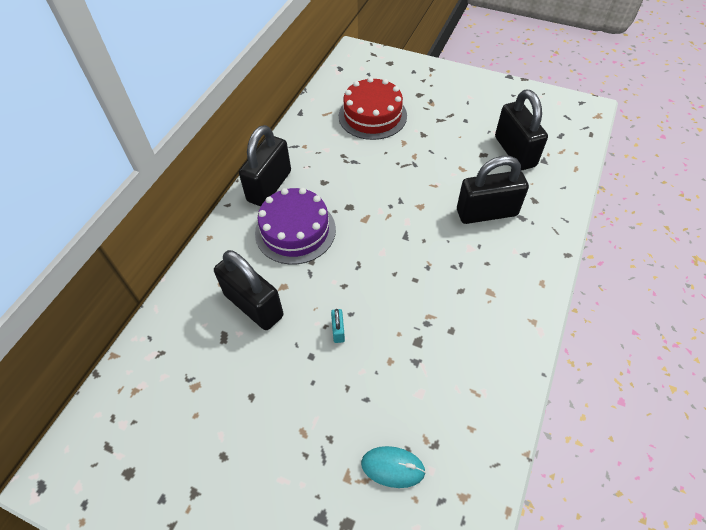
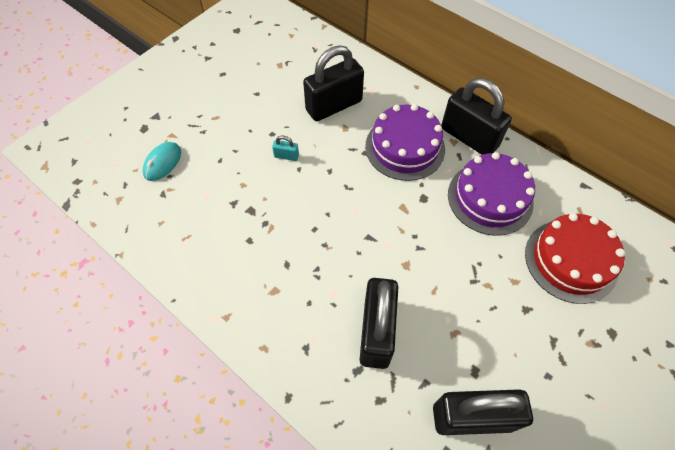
camera: 105 degrees right, 5 degrees up
none -> purple cake [448,152,535,236]

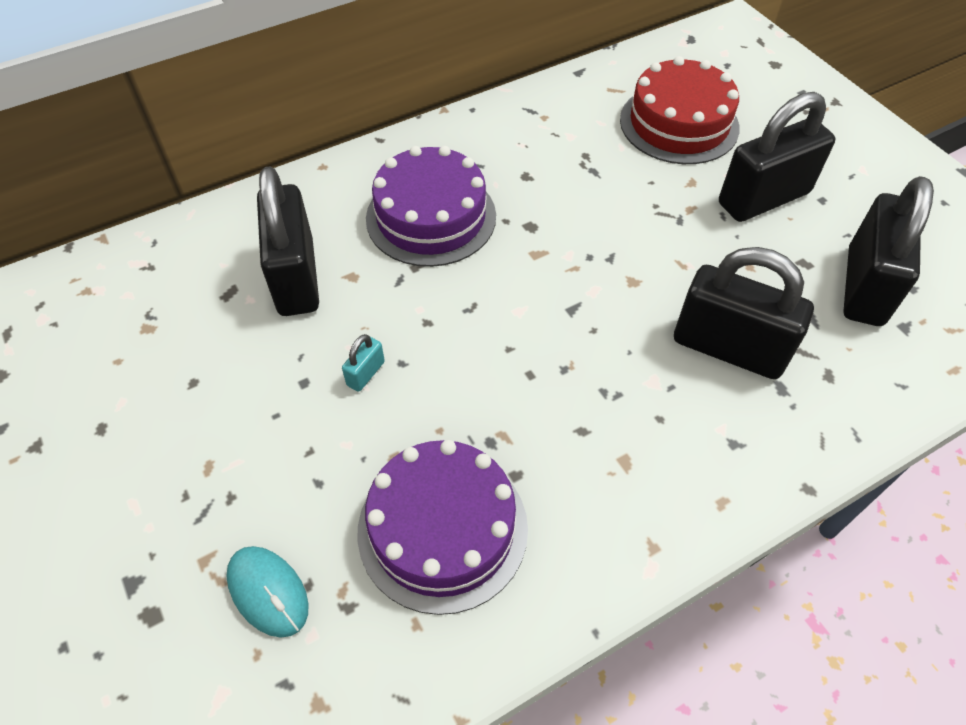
camera: 70 degrees left, 5 degrees down
black padlock [441,78,512,155] -> black padlock moved to [719,92,835,222]
purple cake [448,152,535,236] -> purple cake moved to [358,440,528,615]

